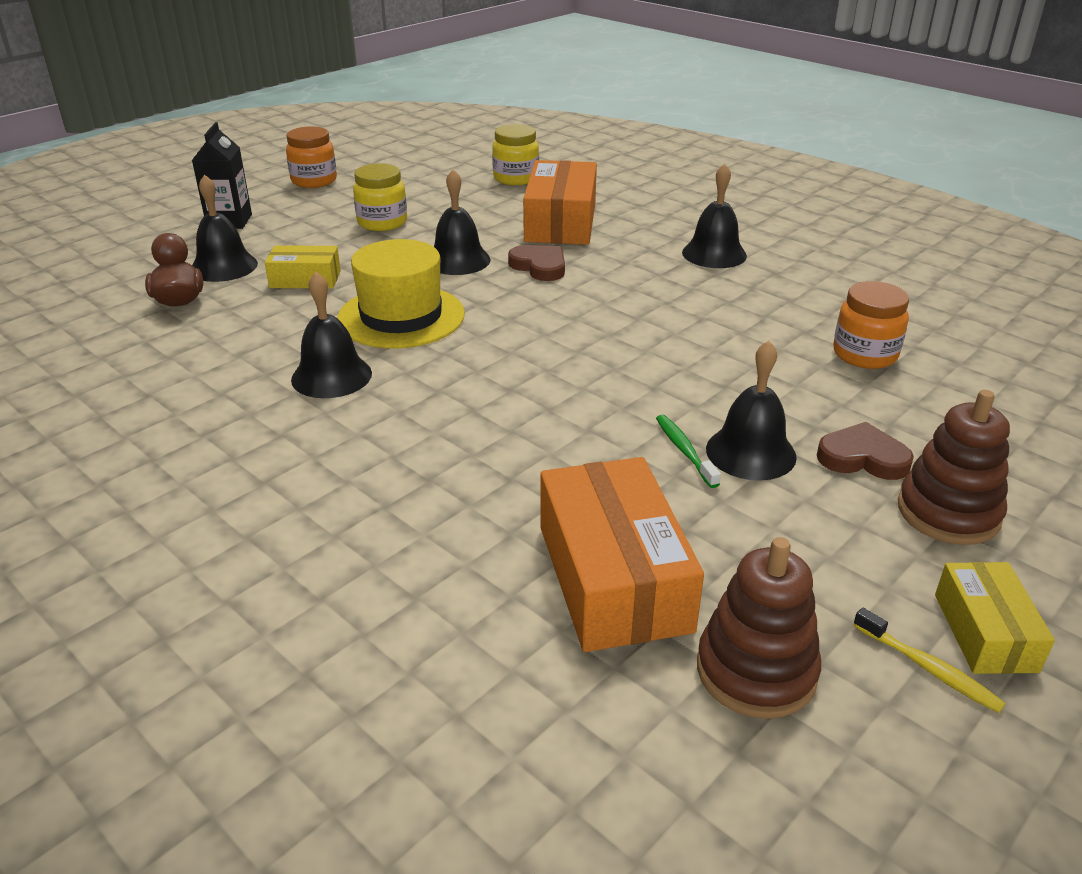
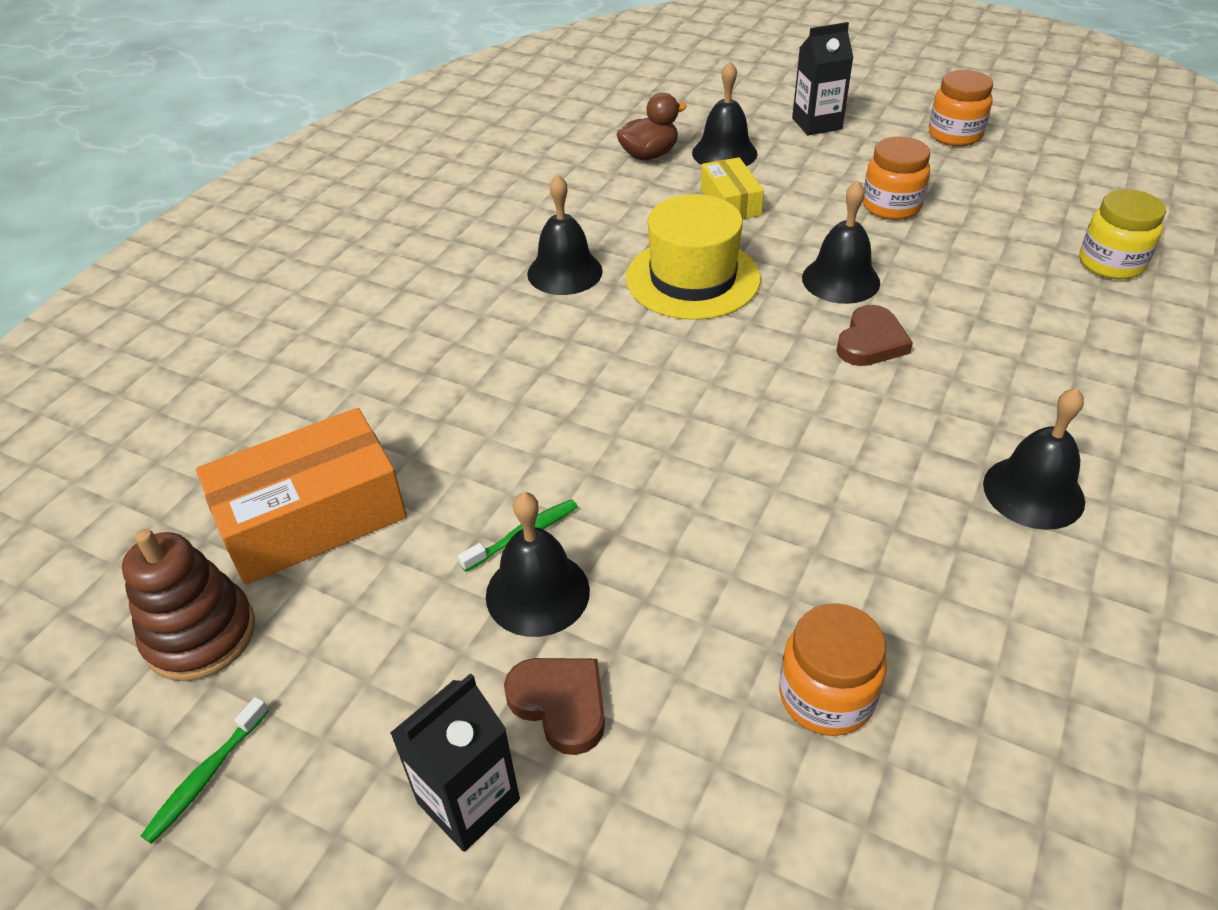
camera: 75 degrees right, 10 degrees up
yellow jar [353,163,407,231] -> orange jar [863,137,930,220]
orange box [523,160,597,245] -> none
brown heart [817,422,914,480] -> brown heart turned 45 degrees counterclockwise [504,658,605,755]
yellow toothbrush [853,608,1006,713] -> green toothbrush [141,697,269,844]
brown stacking toy [898,390,1010,545] -> black carton [390,673,520,852]
yellow box [935,562,1055,674] -> none

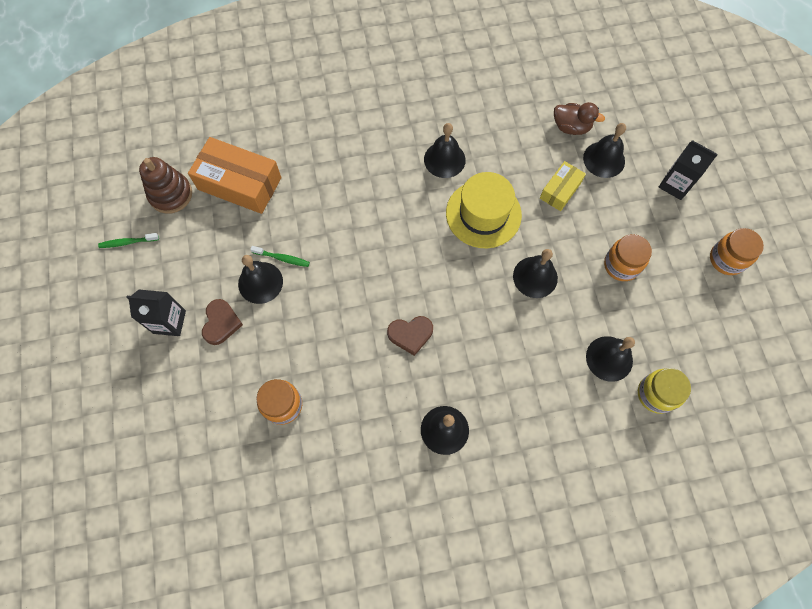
camera: 50 degrees right, 25 degrees up
brown heart [836,305,913,366] -> brown heart moved to [387,316,433,356]
none -> black bell [586,336,635,382]

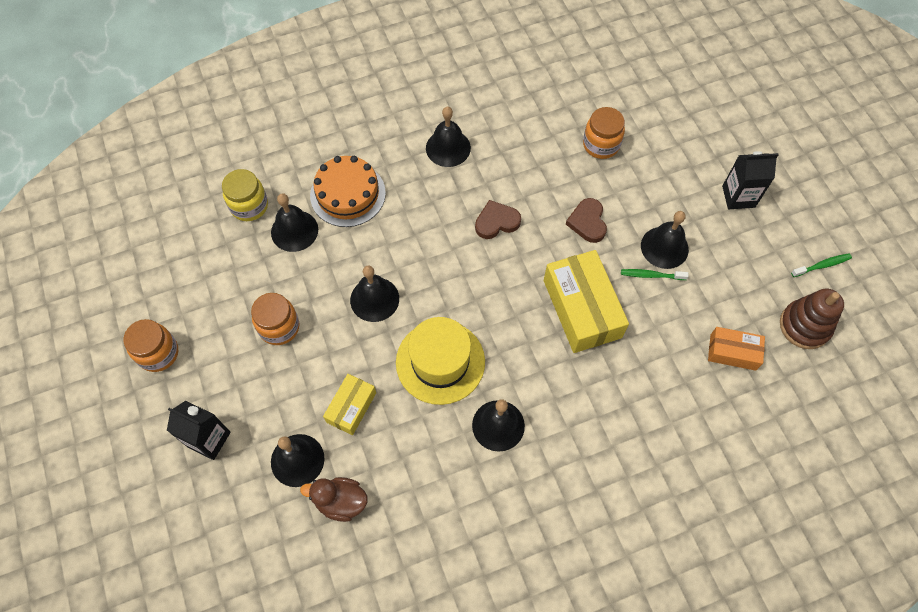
camera: 170 degrees right, 5 degrees down
orange box [188,137,281,214] -> orange box [708,327,765,371], size x0.56
brown heart [202,299,243,345] -> brown heart moved to [566,198,607,243]
none -> orange cake [310,156,386,227]
none -> yellow box [544,250,629,353]

